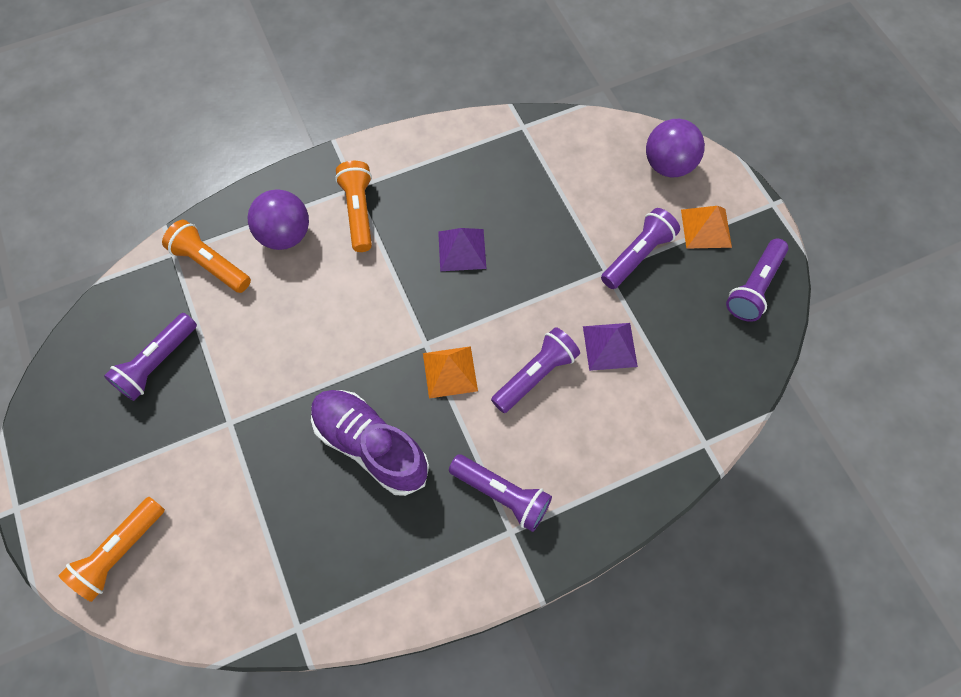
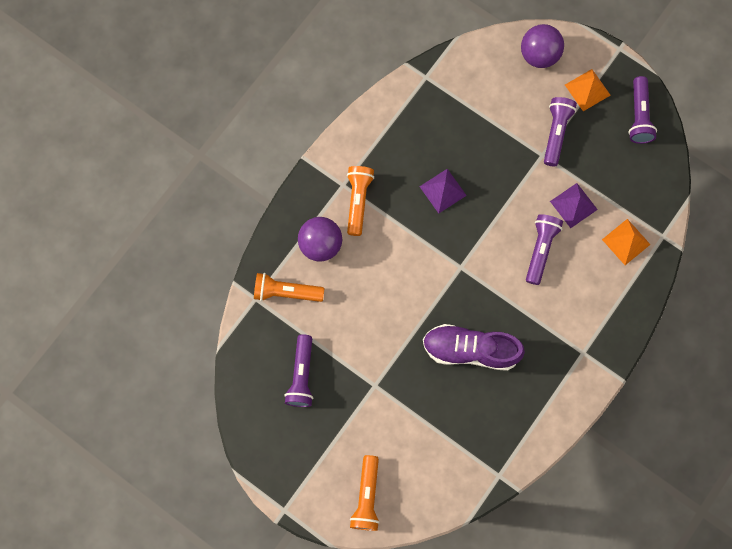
camera: 30 degrees left, 10 degrees up
orange flashlight [335,161,372,252] -> orange flashlight turned 45 degrees clockwise [347,166,374,236]
orange pyramid [423,346,478,398] -> orange pyramid moved to [602,219,651,265]
purple flashlight [449,454,552,532] -> none

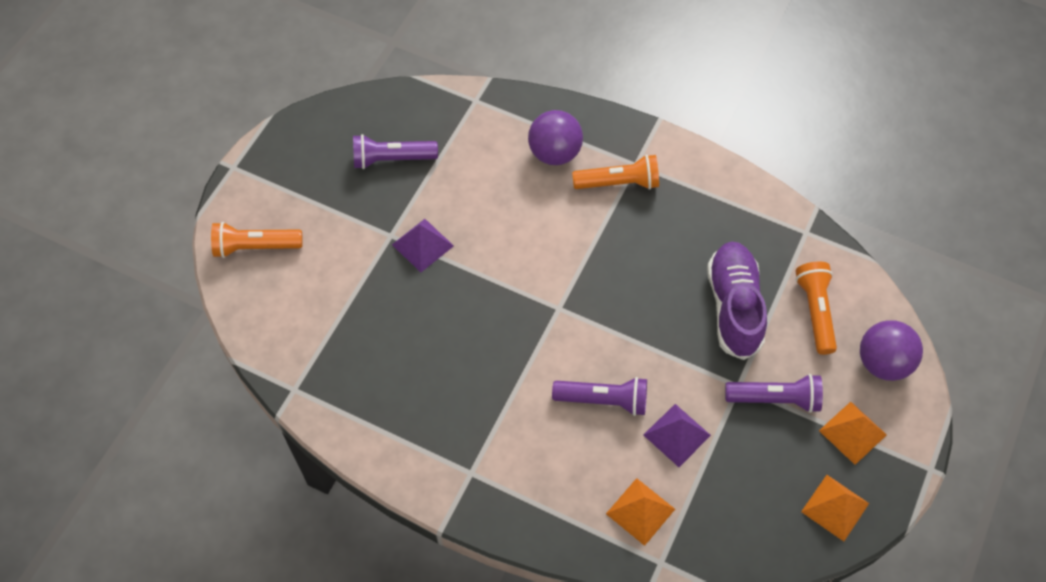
camera: 80 degrees right, 15 degrees down
orange flashlight [254,273,324,302] -> orange flashlight moved to [795,262,837,355]
purple pyramid [419,169,467,213] -> purple pyramid moved to [392,219,454,272]
purple shoe [423,324,525,371] -> purple shoe moved to [707,242,767,360]
purple flashlight [629,76,657,144] -> orange pyramid [801,475,869,541]

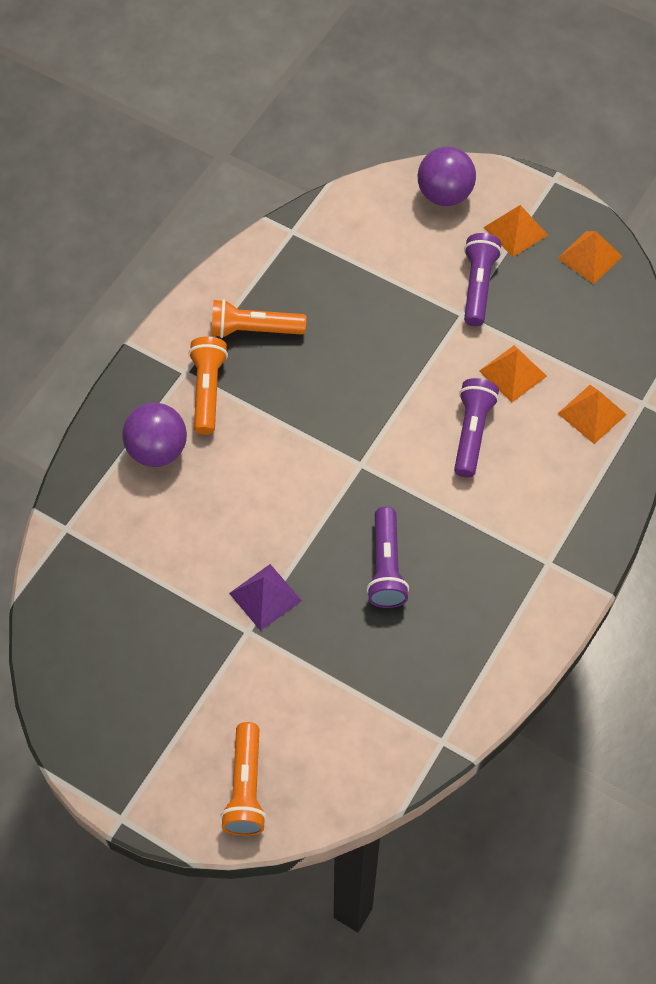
camera: 85 degrees left, 0 degrees up
purple flashlight [353,134,438,169] -> purple flashlight moved to [367,507,409,608]
purple pyramid [644,404,711,467] -> orange pyramid [479,345,547,403]
purple shoe [707,242,767,360] -> none
orange flashlight [795,262,837,355] -> orange flashlight moved to [211,299,306,338]

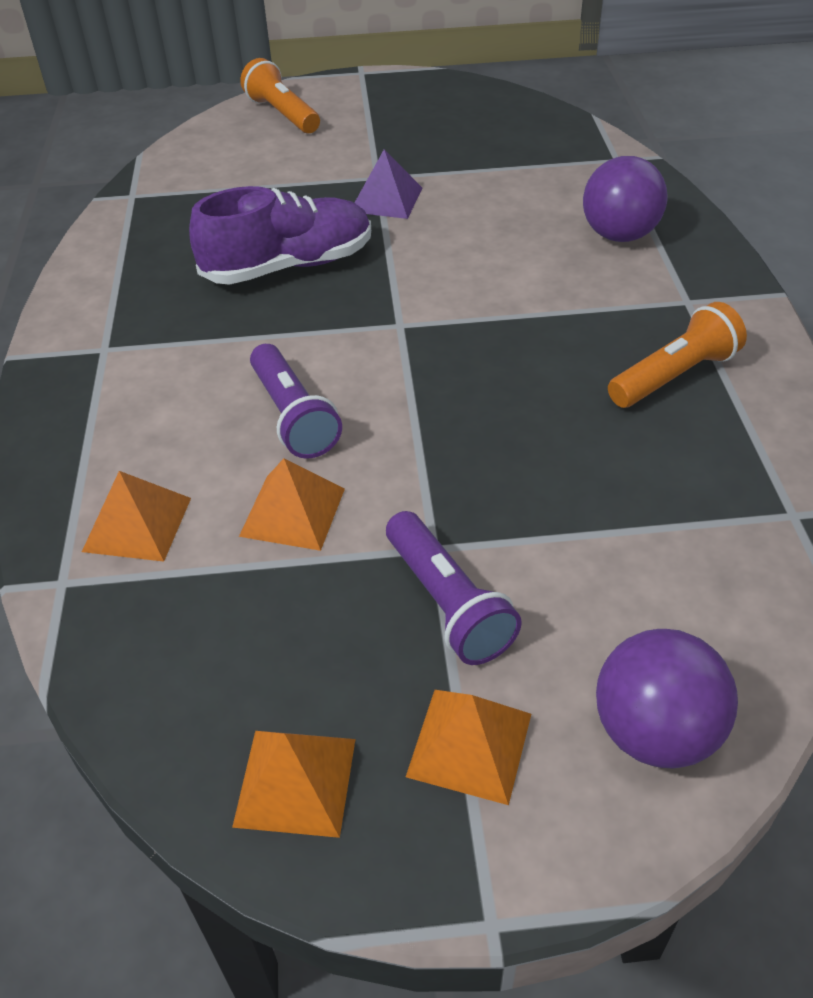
camera: 145 degrees right, 15 degrees down
orange flashlight [189,336,228,435] -> none
purple flashlight [367,507,409,608] -> purple shoe [189,186,371,285]

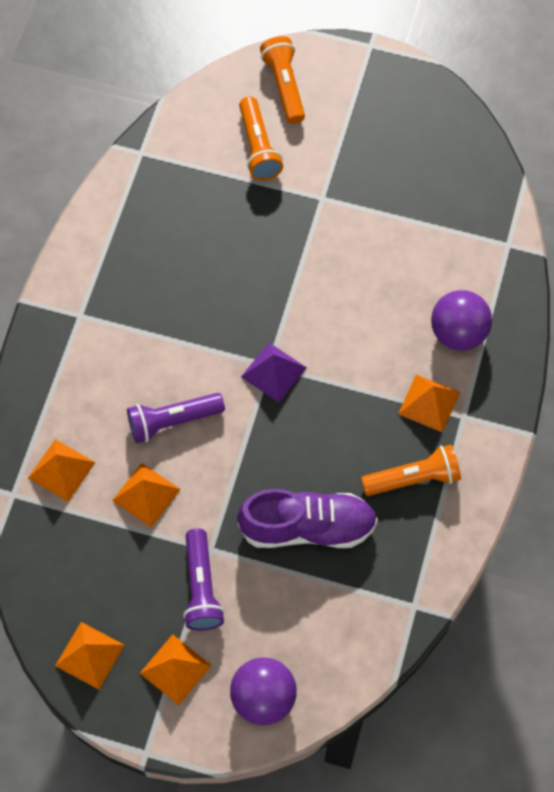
camera: 20 degrees right, 20 degrees up
purple shoe [189,186,371,285] -> purple shoe moved to [237,489,378,548]
purple flashlight [250,344,342,459] -> purple flashlight turned 75 degrees clockwise [127,393,225,443]
purple pyramid [355,149,422,219] -> purple pyramid moved to [241,343,307,403]
none -> orange flashlight [239,96,283,180]
none -> orange pyramid [398,374,460,433]

